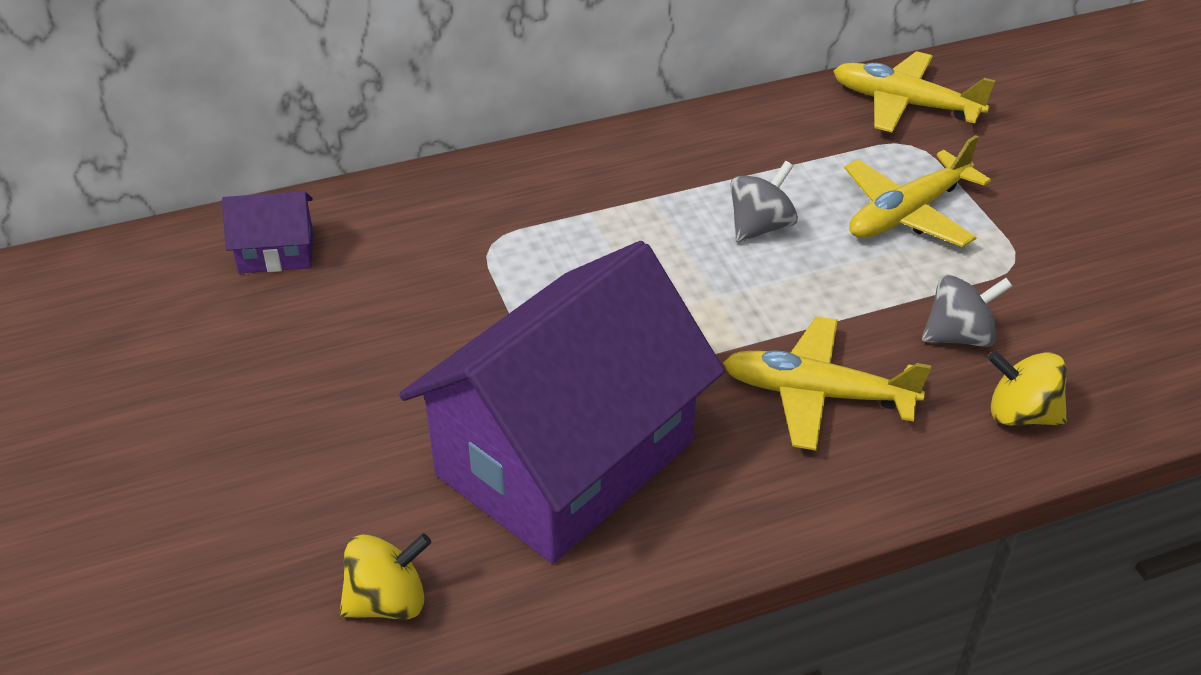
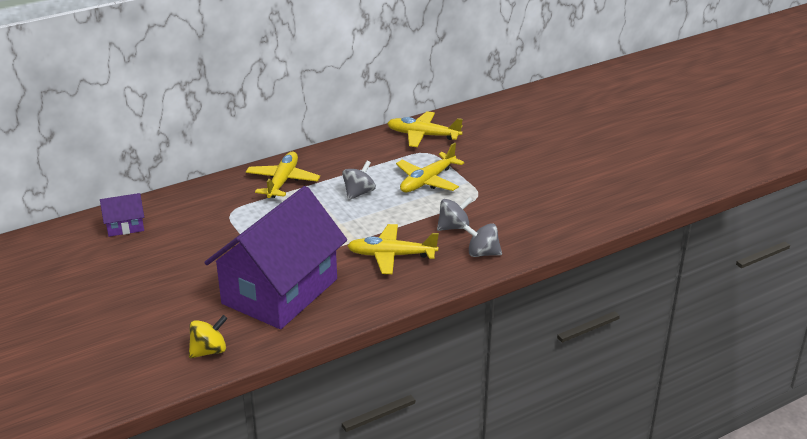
camera: 10 degrees left, 10 degrees down
yellow spinning top [988,351,1067,426] -> grey spinning top [463,223,502,257]
none -> yellow plane [246,152,320,198]

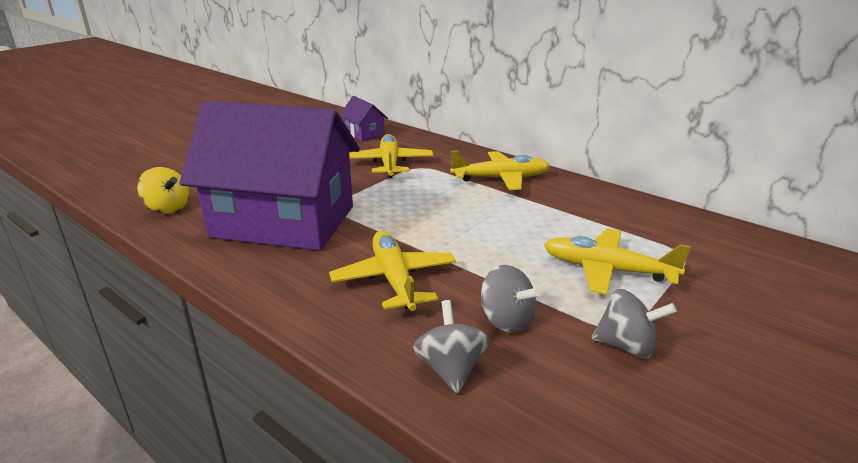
camera: 70 degrees right, 5 degrees down
grey spinning top [342,161,376,200] -> grey spinning top moved to [592,289,677,358]
yellow plane [387,111,463,147] -> yellow plane moved to [349,134,433,178]

